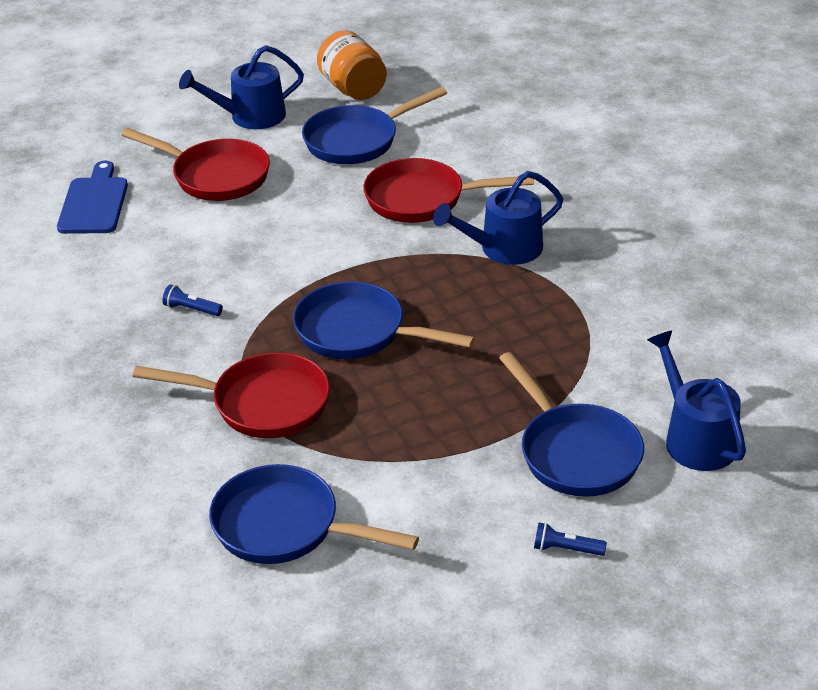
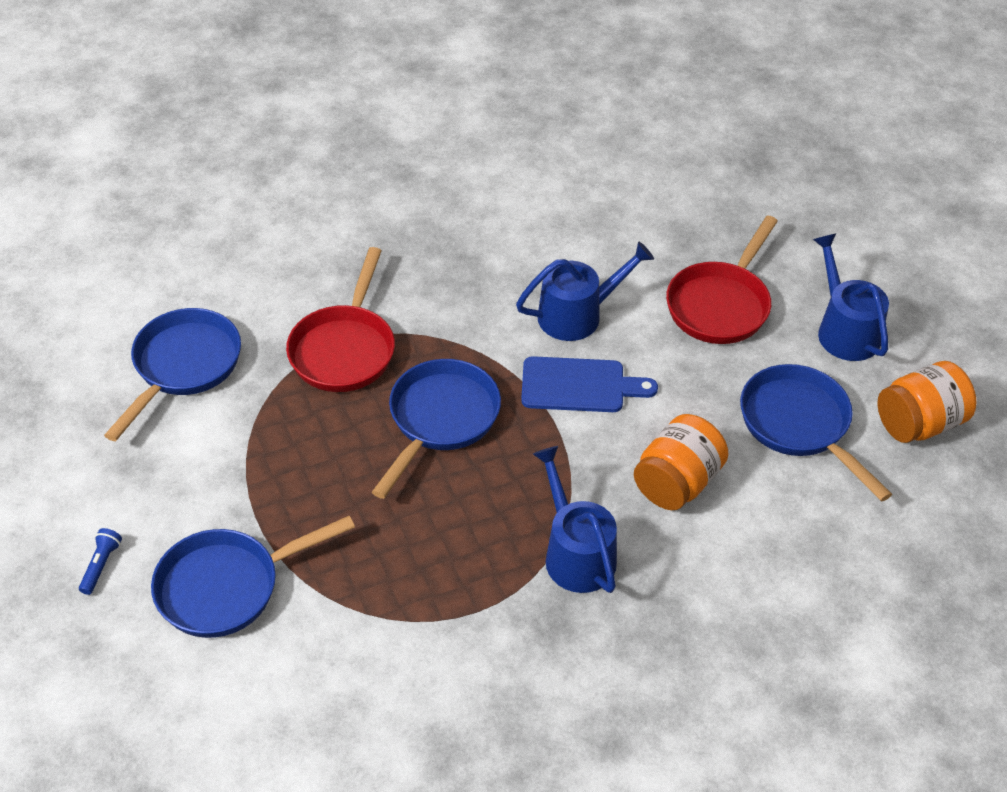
camera: 90 degrees right, 10 degrees up
blue cutting board [57,161,128,234] -> blue cutting board moved to [521,356,658,412]
blue flashlight [163,284,223,316] -> none
red pan [363,158,534,223] -> orange jar [634,414,728,510]
blue watering can [647,330,746,471] -> blue watering can moved to [516,241,654,341]

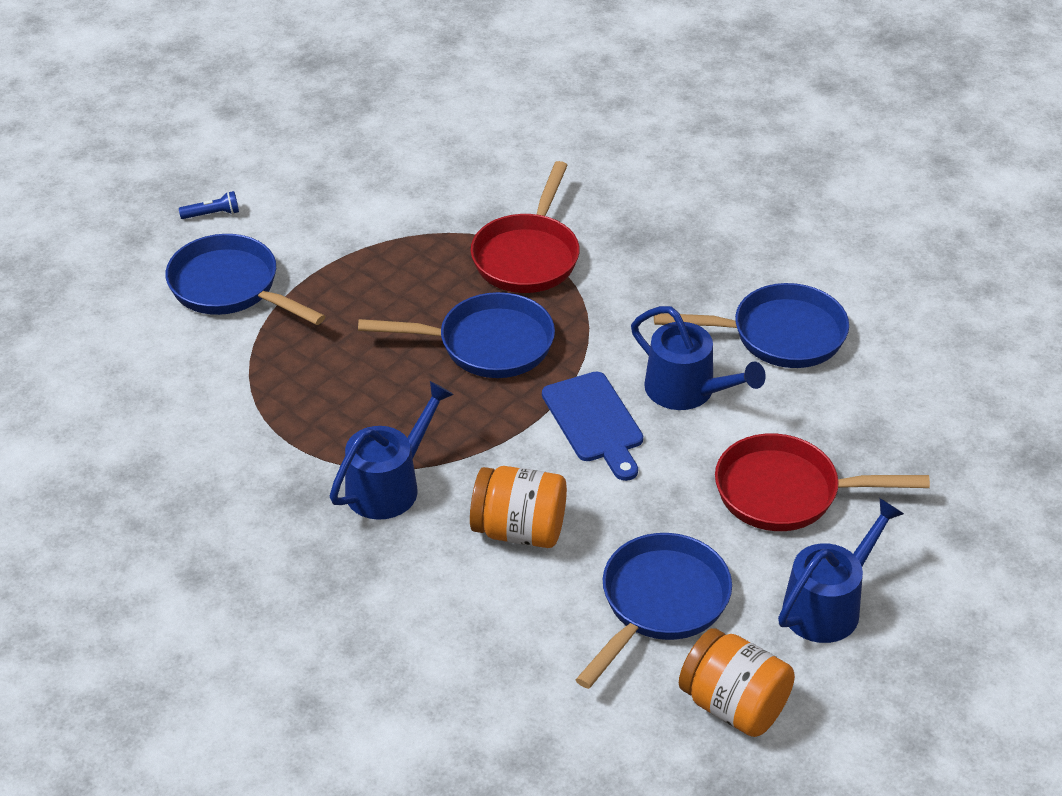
camera: 65 degrees right, 5 degrees down
blue pan [104,308,241,441] -> blue pan moved to [654,283,849,368]
red pan [286,247,395,392] -> red pan turned 60 degrees counterclockwise [471,161,580,293]

